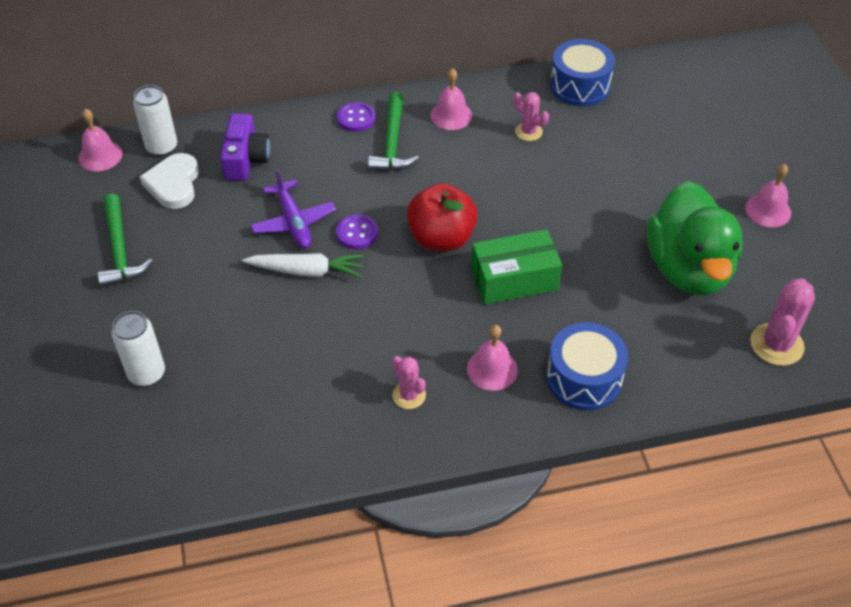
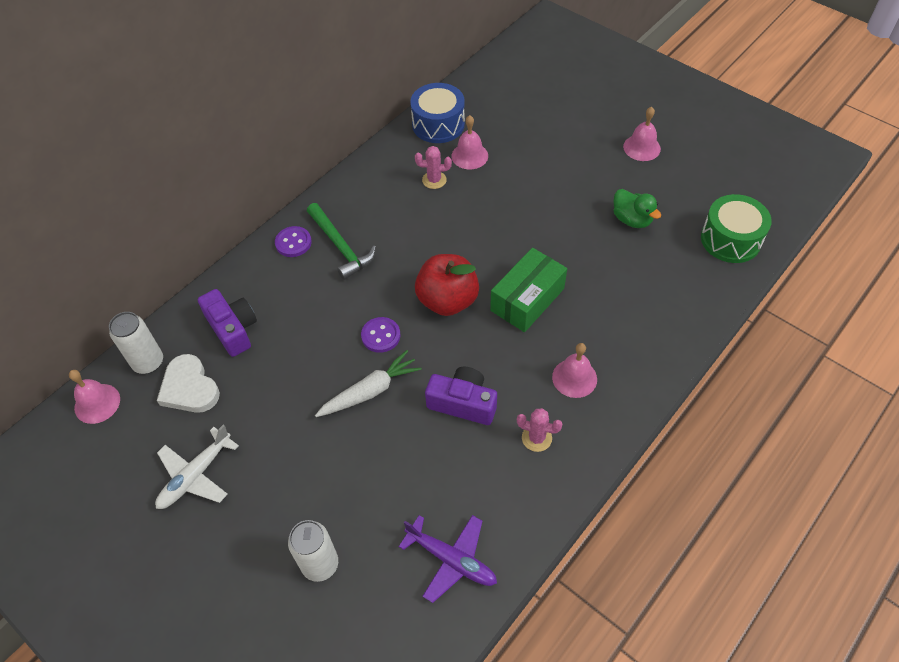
camera: 35 degrees left, 5 degrees up
green hammer [97,194,153,288] -> white plane [155,425,239,509]
purple plane [250,169,336,248] -> purple plane moved to [399,515,497,603]
pink bell [430,68,472,130] -> pink bell moved to [451,115,488,169]
blue drum [547,322,628,410] -> none
green duck [647,181,743,295] -> green duck [613,189,661,228], size x0.47
pink cactus [750,278,815,366] -> green drum [701,194,772,263]
none -> purple camera [425,367,497,425]

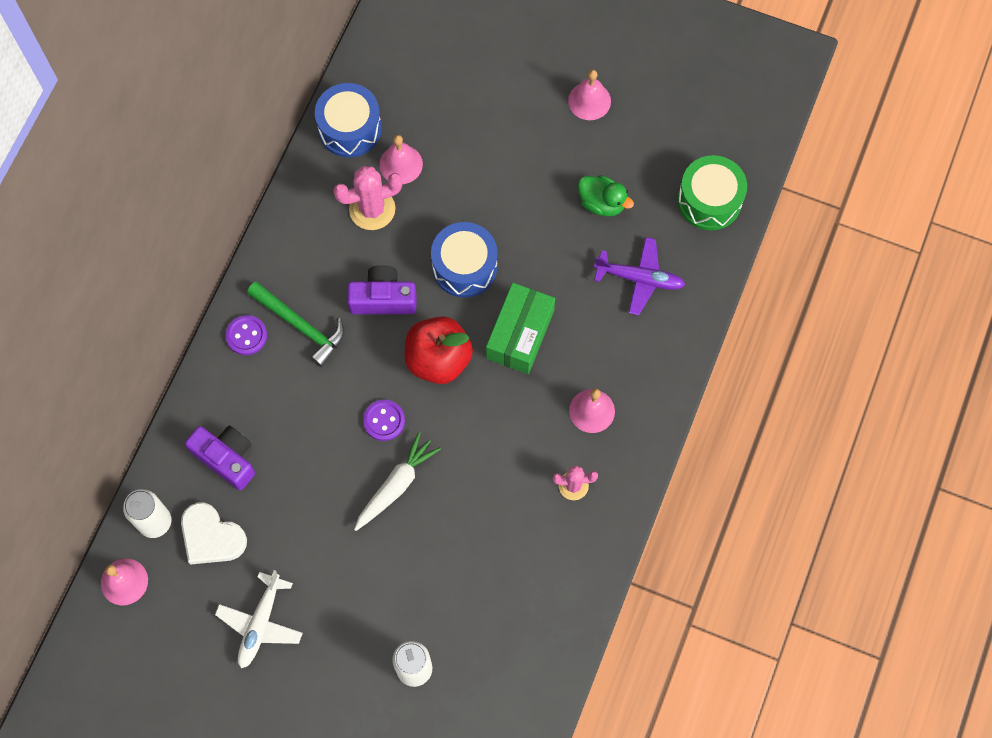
camera: 20 degrees left, 15 degrees up
purple plane [399,515,497,603] -> purple plane moved to [594,237,685,315]
pink cactus [415,146,452,189] -> pink cactus [333,166,403,230], size x1.63
purple camera [425,367,497,425] -> purple camera moved to [347,265,417,314]
none -> blue drum [431,222,497,298]

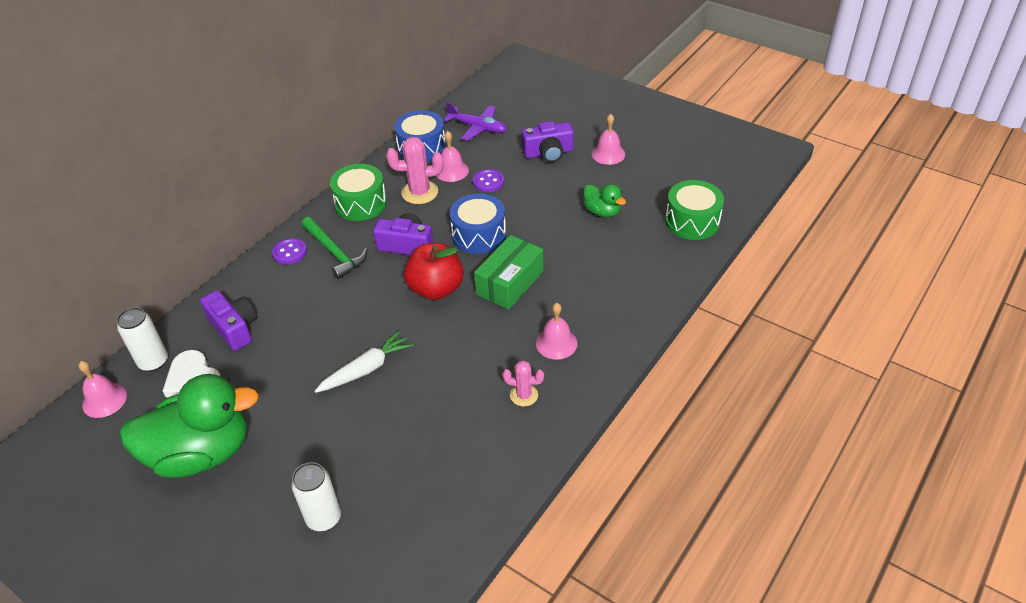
camera: 15 degrees right, 25 degrees down
white plane [215,570,303,668] -> green duck [119,374,259,478]
purple button [363,400,405,441] -> purple button moved to [473,169,504,192]
purple plane [594,237,685,315] -> purple plane moved to [444,102,507,141]
none -> green drum [330,164,387,221]
none -> purple camera [522,121,574,163]

